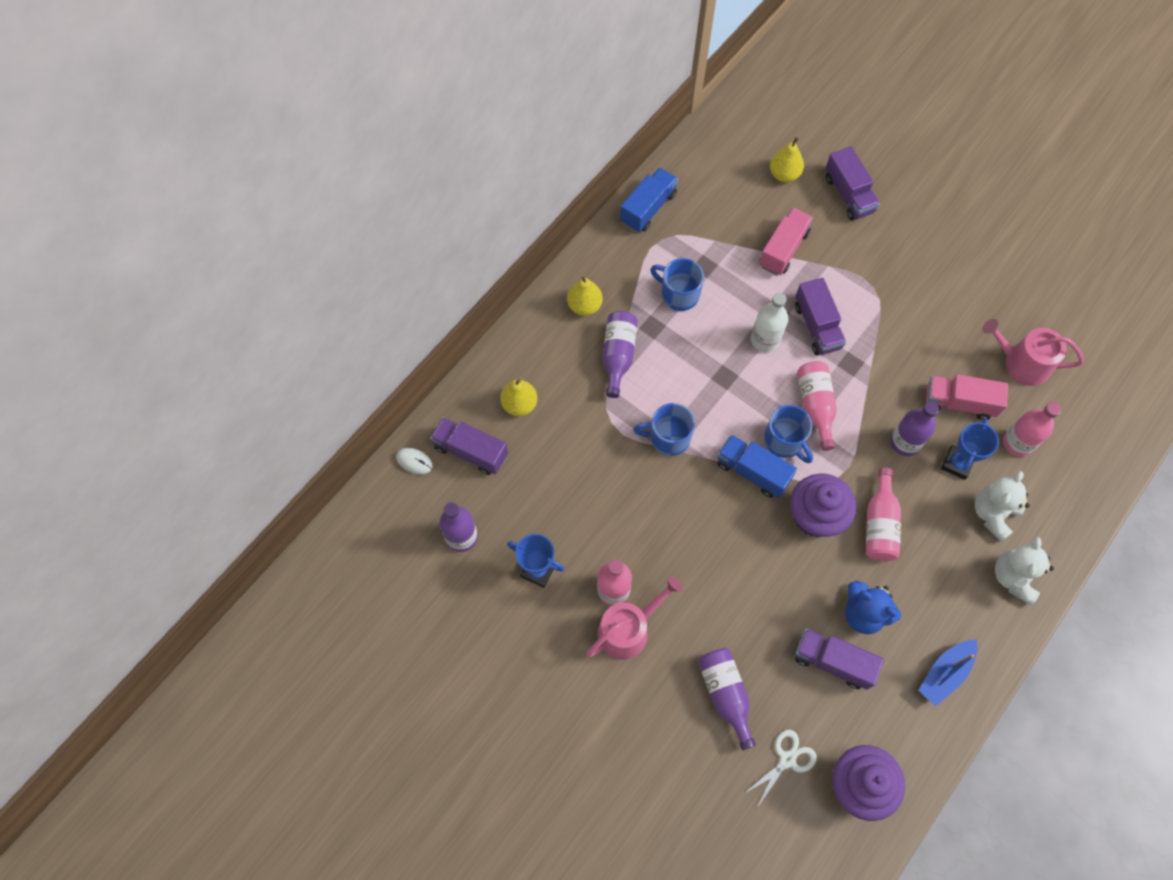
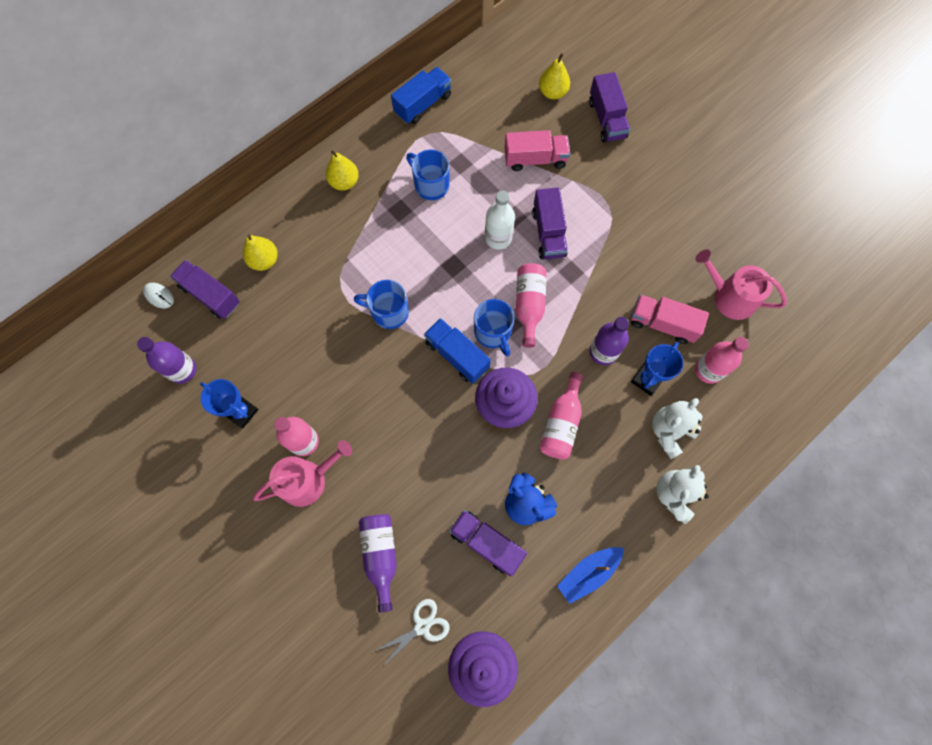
camera: 10 degrees right, 5 degrees up
purple bottle [602,311,638,398] -> none
pink truck [759,207,813,275] -> pink truck turned 45 degrees clockwise [504,130,570,171]

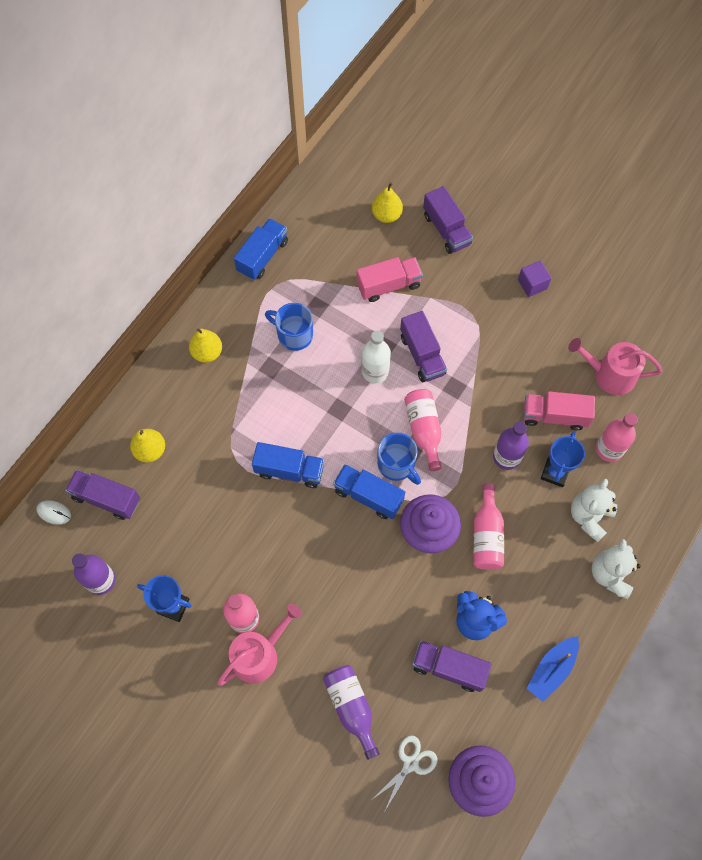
camera: 15 degrees left, 5 degrees down
blue mug [354,280,409,329] -> blue truck [252,442,324,488]
none -> purple cube [518,261,552,297]

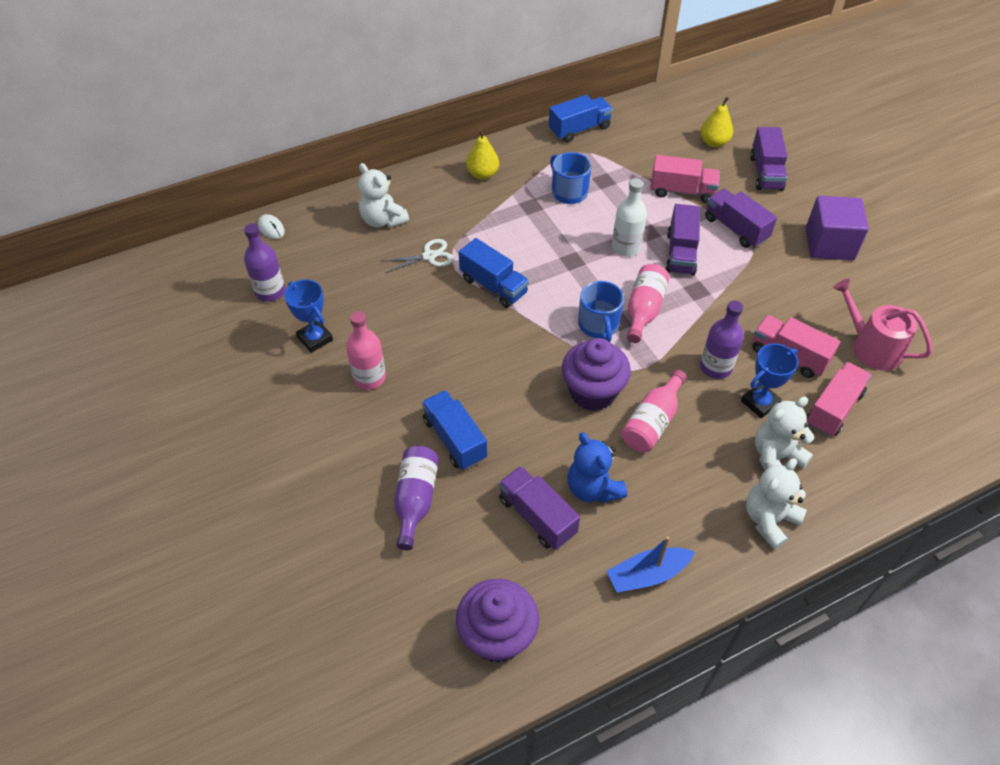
camera: 30 degrees right, 15 degrees down
purple truck [65,470,140,520] -> purple truck moved to [705,189,777,248]
yellow pear [130,429,165,462] -> white teddy bear [358,163,409,228]
pink watering can [217,604,302,686] -> none
blue truck [333,464,405,519] -> blue truck moved to [422,390,487,470]
white scissors [373,735,437,811] -> white scissors moved to [383,239,454,273]
purple cube [518,261,552,297] -> purple cube [806,196,869,260], size x1.77
pink bottle [596,413,638,462] -> pink truck [807,362,872,436]

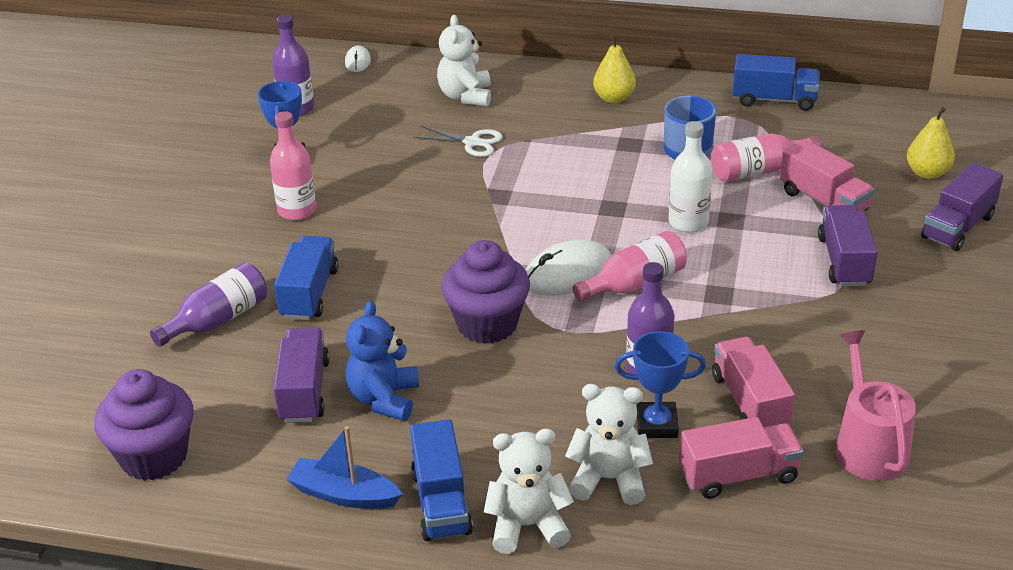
camera: 40 degrees right, 15 degrees down
blue truck [459,238,529,308] -> blue truck moved to [410,419,473,541]
blue mug [578,281,624,342] -> white mouse [526,239,611,296]
pink bottle [621,370,687,452] -> pink bottle moved to [711,133,821,182]
purple truck [665,204,700,275] -> none
purple cube [806,196,869,260] -> none

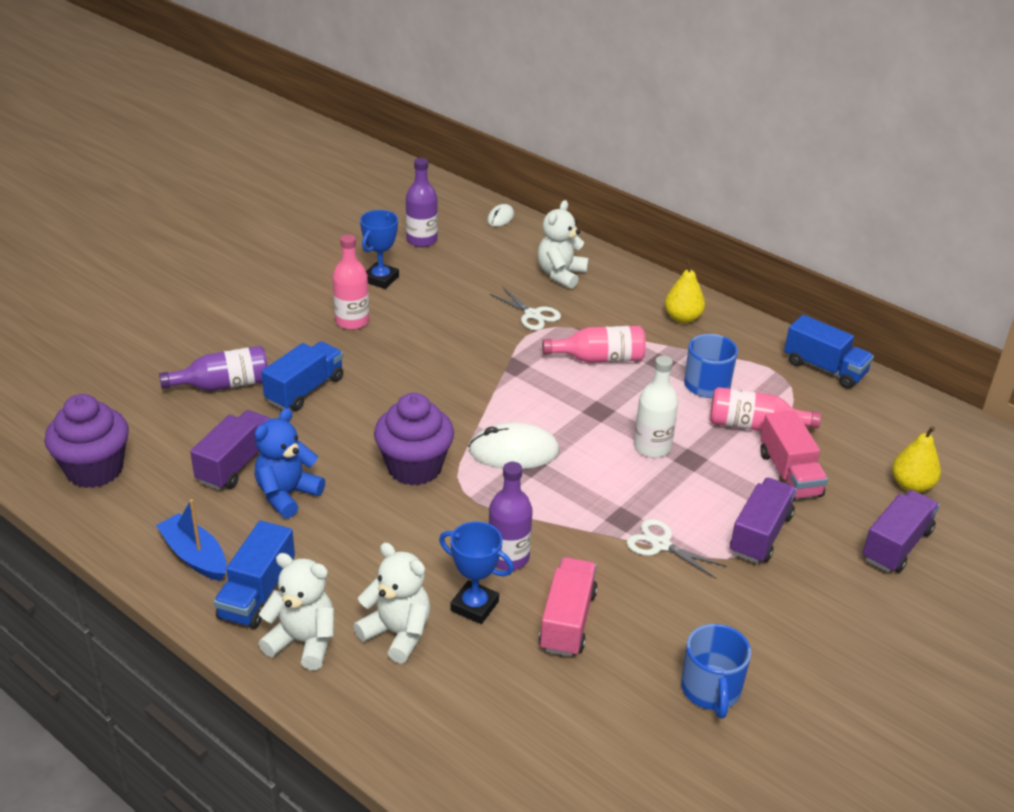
camera: 25 degrees right, 0 degrees up
pink bottle [573,231,687,301] -> pink bottle moved to [542,326,646,363]
pink truck [679,417,804,499] -> none
pink watering can [836,330,916,481] -> none
purple truck [921,162,1004,251] -> purple truck turned 150 degrees clockwise [862,490,940,573]
none -> white scissors [627,519,727,578]
none -> blue mug [681,624,751,718]

